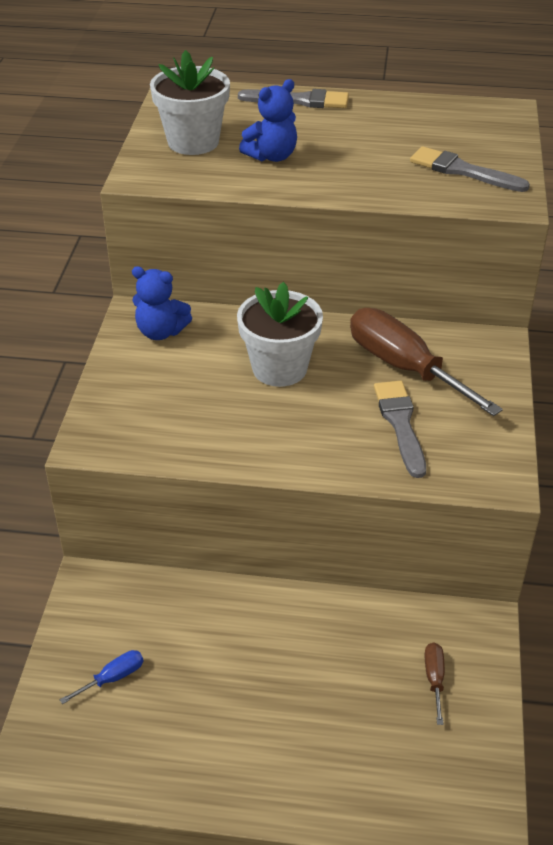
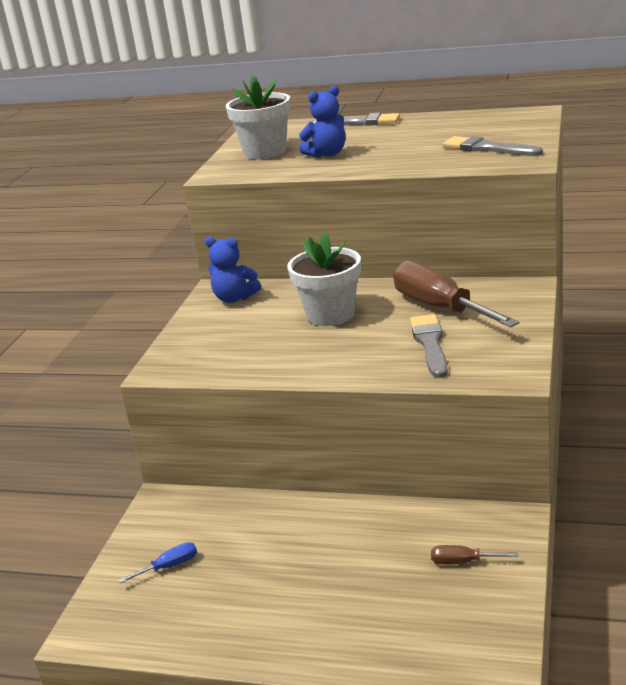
camera: 10 degrees right, 15 degrees down
brown screwdriver [424,643,445,725] -> brown screwdriver turned 90 degrees counterclockwise [431,545,518,564]

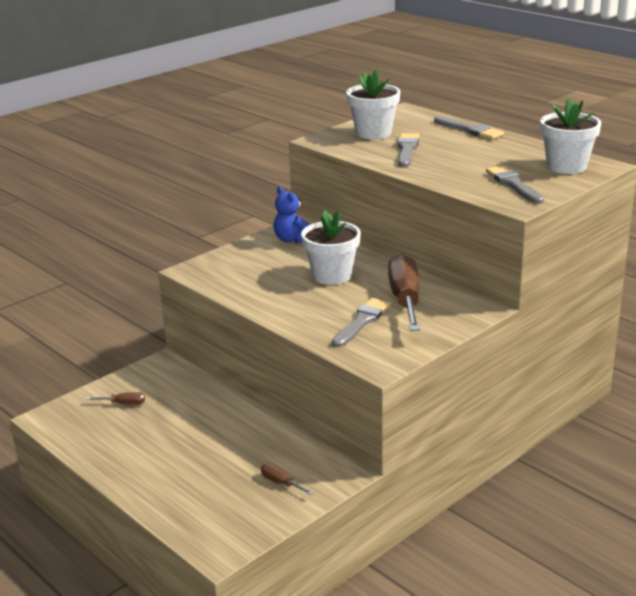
camera: 30 degrees right, 0 degrees up
blue screwdriver [119,542,197,583] -> brown screwdriver [86,392,145,405]
blue teddy bear [299,86,346,158] -> grey brush [398,133,419,167]
none -> white flower pot [540,97,601,174]

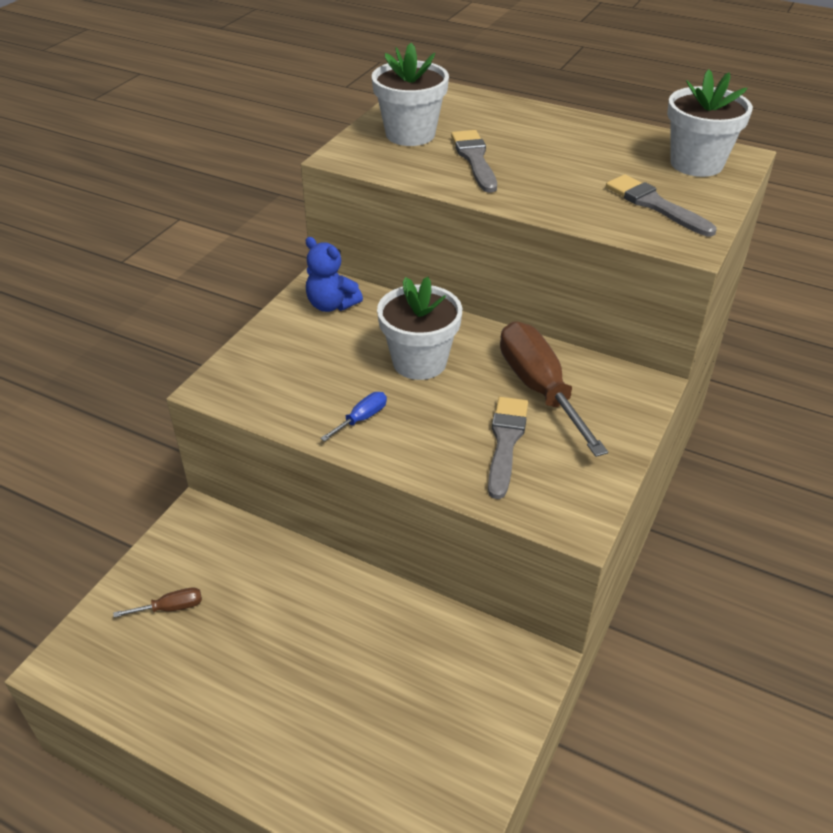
camera: 20 degrees left, 15 degrees up
brown screwdriver [261,463,314,495] -> none
grey brush [434,116,504,140] -> none
none -> blue screwdriver [320,392,387,441]

